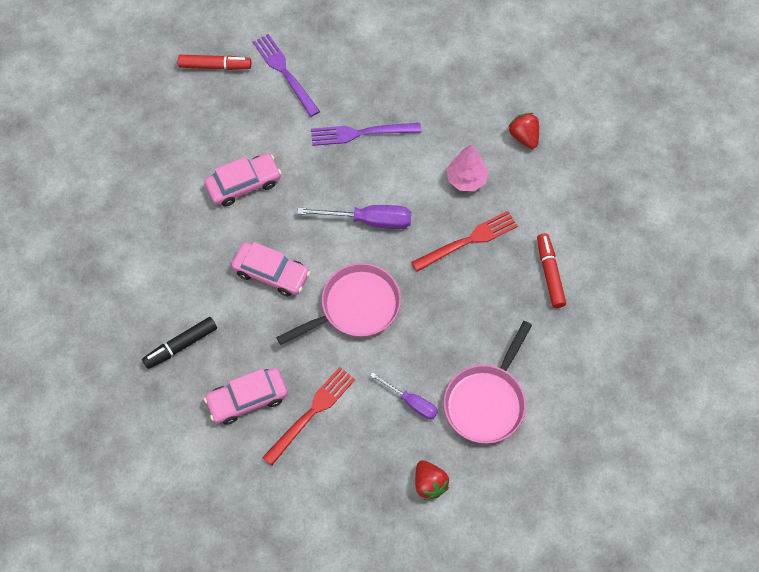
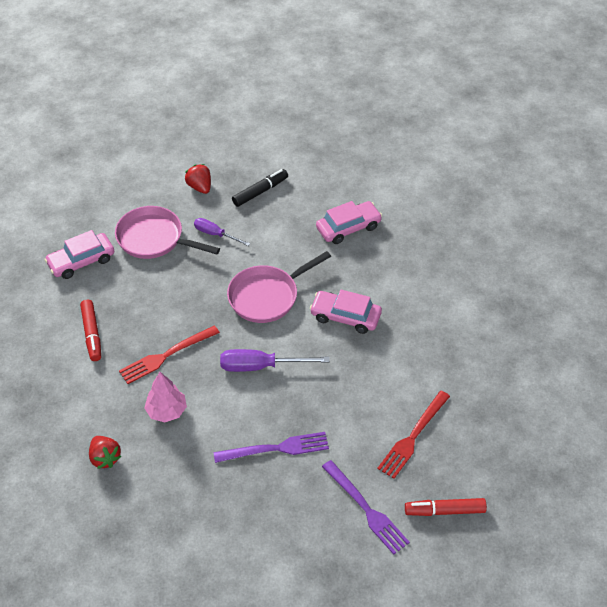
camera: 175 degrees right, 15 degrees down
black marker [142,317,217,369] -> black marker moved to [232,169,288,207]
pink car [204,154,281,206] -> pink car moved to [44,230,114,279]
red fork [262,367,355,466] -> red fork moved to [377,391,450,479]
pink pan [444,321,532,444] -> pink pan turned 90 degrees counterclockwise [115,206,220,259]

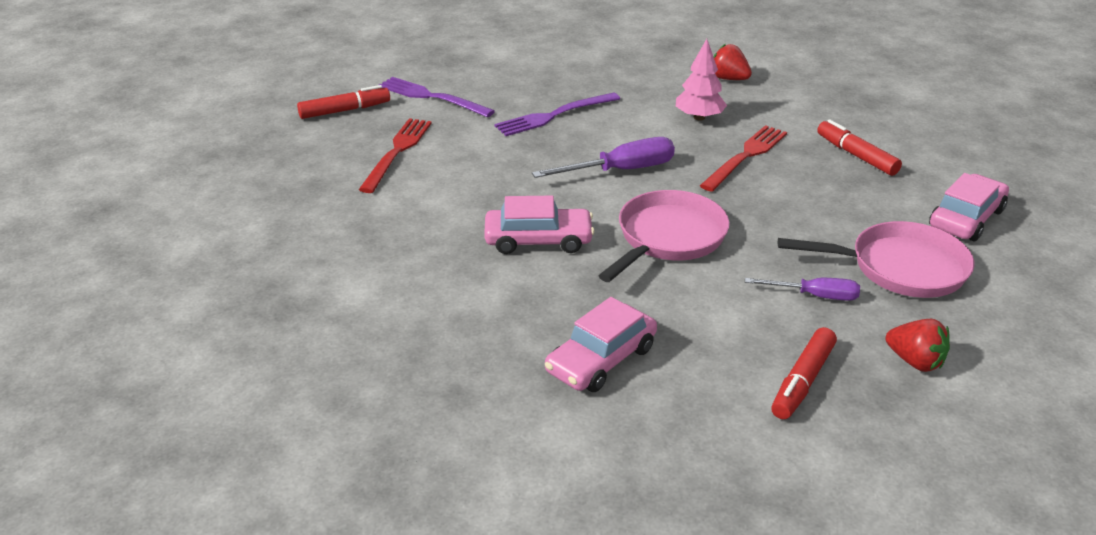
camera: 160 degrees right, 15 degrees down
black marker [232,169,288,207] -> red marker [771,327,837,419]

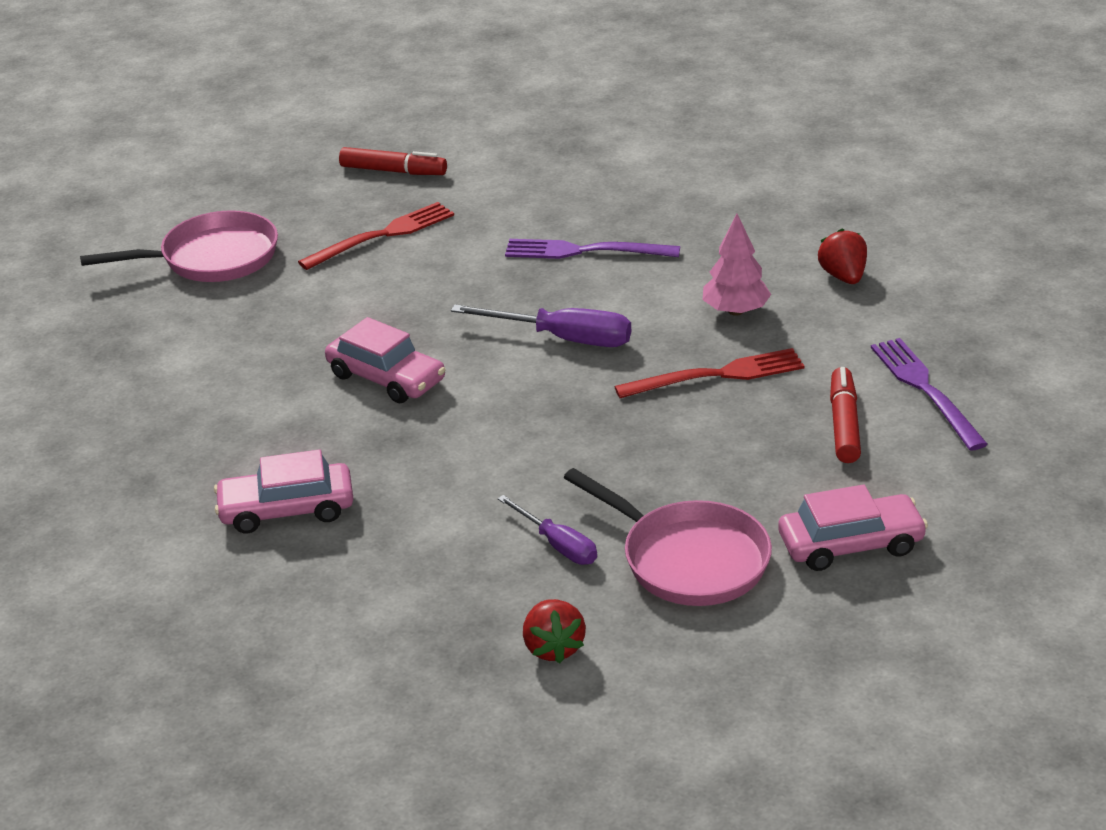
camera: 40 degrees right, 0 degrees up
purple fork [379,77,495,117] -> purple fork moved to [871,338,988,451]
pink pan [598,190,730,282] -> pink pan moved to [80,210,278,282]
red marker [771,327,837,419] -> none

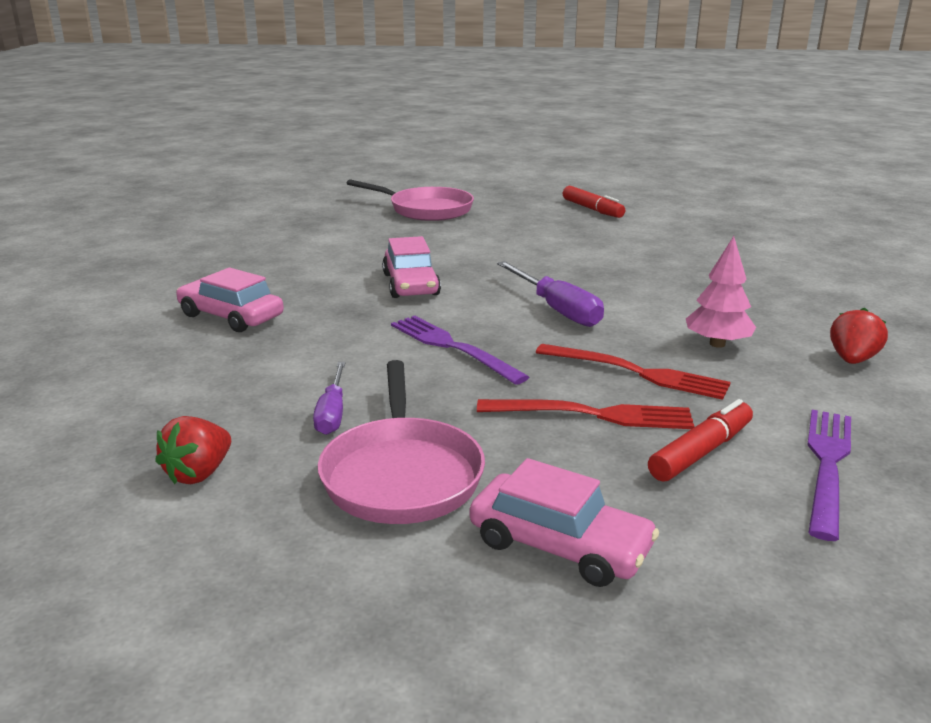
camera: 40 degrees right, 10 degrees down
red fork [298,202,454,270] -> red fork moved to [477,399,695,429]
purple fork [505,239,680,259] -> purple fork moved to [391,316,529,385]

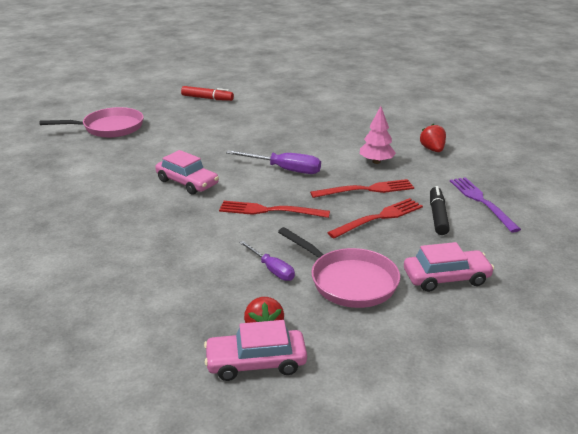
camera: 40 degrees left, 5 degrees up
pink car [176,268,284,332] -> pink car moved to [204,320,307,381]
purple fork [391,316,529,385] -> red fork [219,201,330,218]
red marker [648,399,753,482] -> black marker [430,186,450,235]

